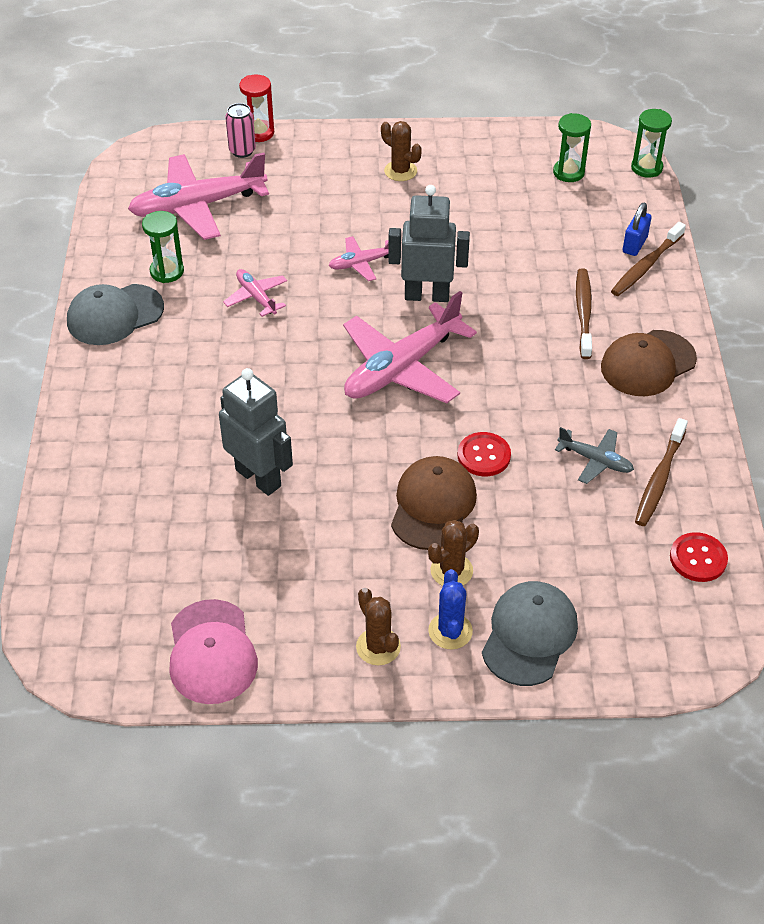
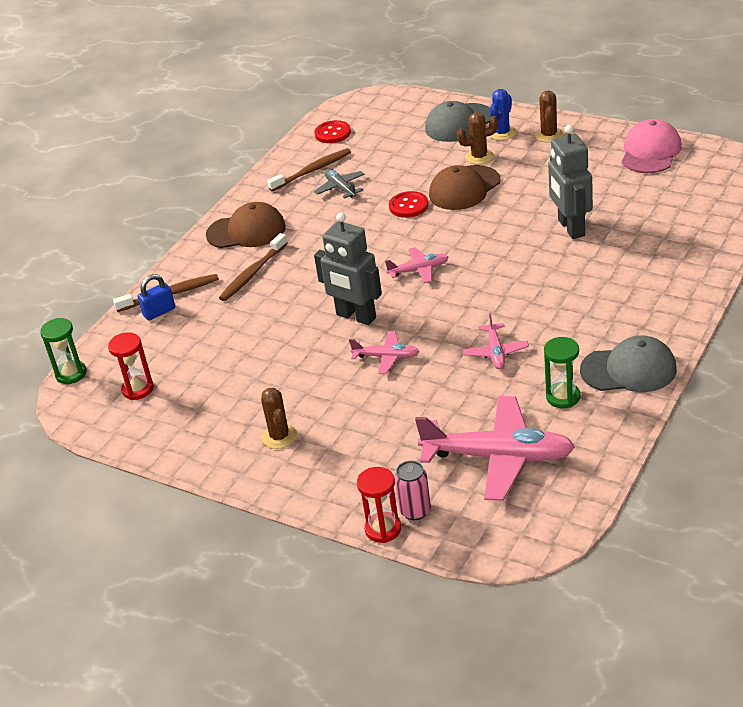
camera: 145 degrees left, 10 degrees down
pink plane [343,291,477,403] -> pink plane [385,247,449,283], size x0.49
green hourglass [553,113,591,182] -> red hourglass [108,332,154,400]

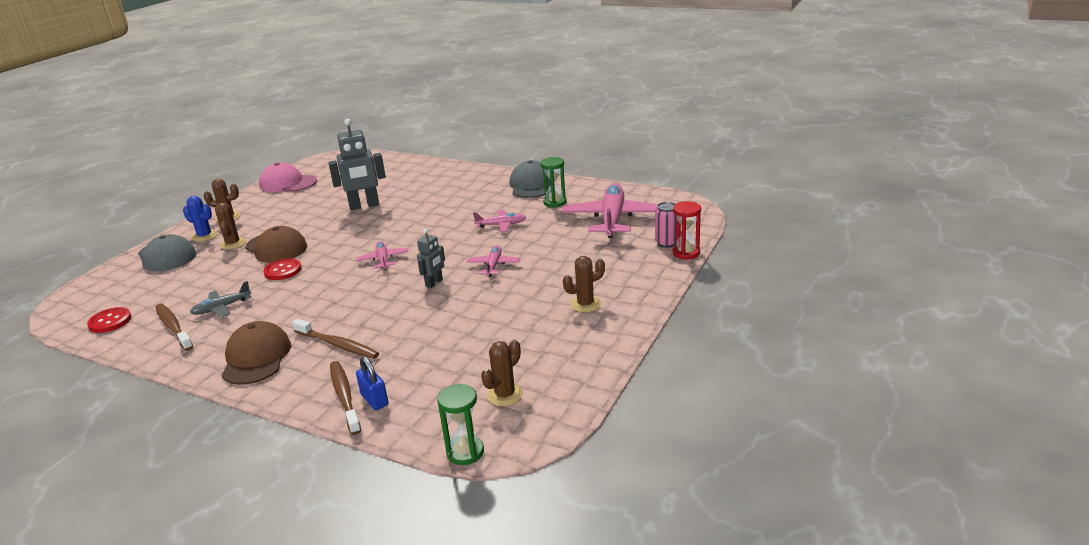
camera: 95 degrees left, 10 degrees down
red hourglass [108,332,154,400] -> brown cactus [481,339,523,406]
grey robot [314,212,382,325] -> grey robot [417,229,445,288], size x0.55

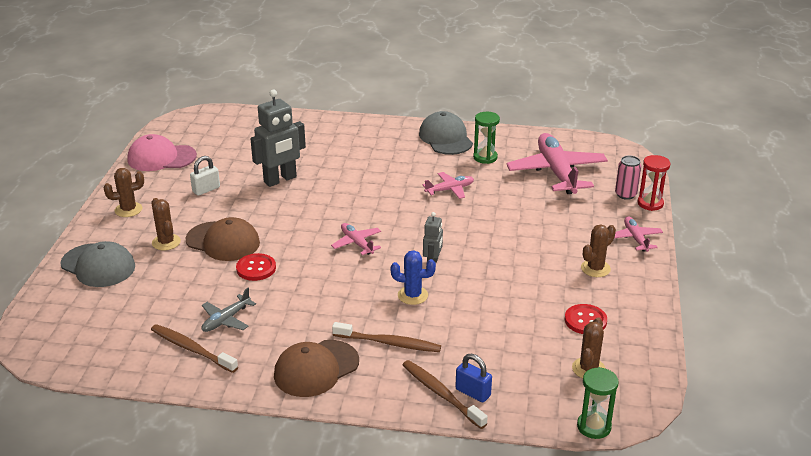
camera: 20 degrees left, 5 degrees up
red button [87,307,131,333] -> red button moved to [565,304,607,334]
blue cactus [183,196,218,242] -> blue cactus moved to [391,250,436,305]
brown cap [222,321,291,385] -> brown cap turned 105 degrees counterclockwise [274,340,359,397]
pink plane [467,245,520,277] -> pink plane moved to [614,217,663,252]
none -> white padlock [190,156,220,196]

